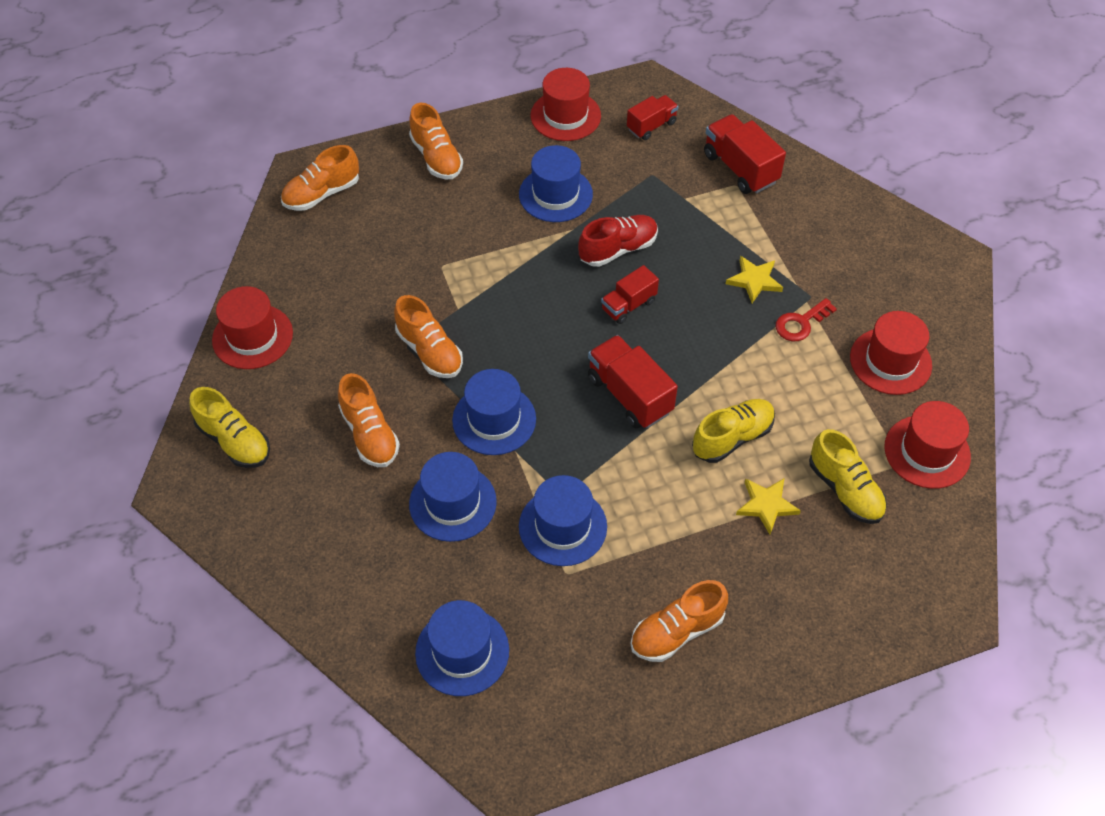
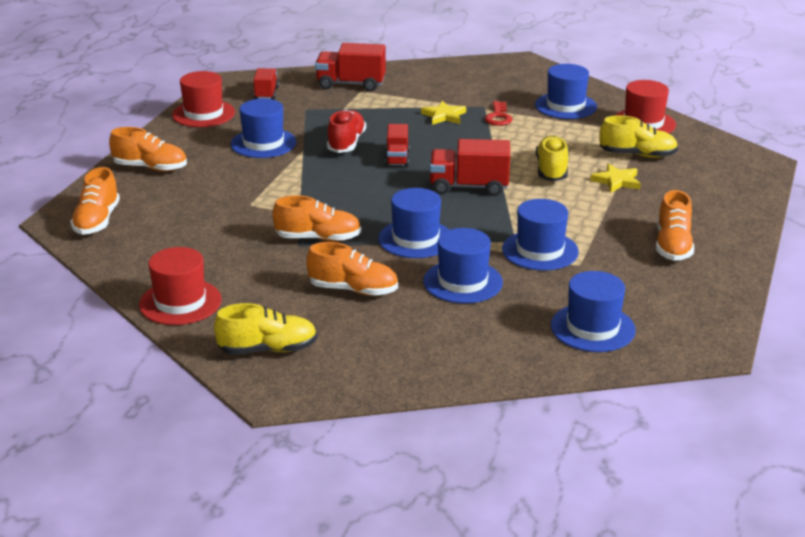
camera: 50 degrees left, 25 degrees down
red hat [850,311,932,395] -> blue hat [535,64,597,119]

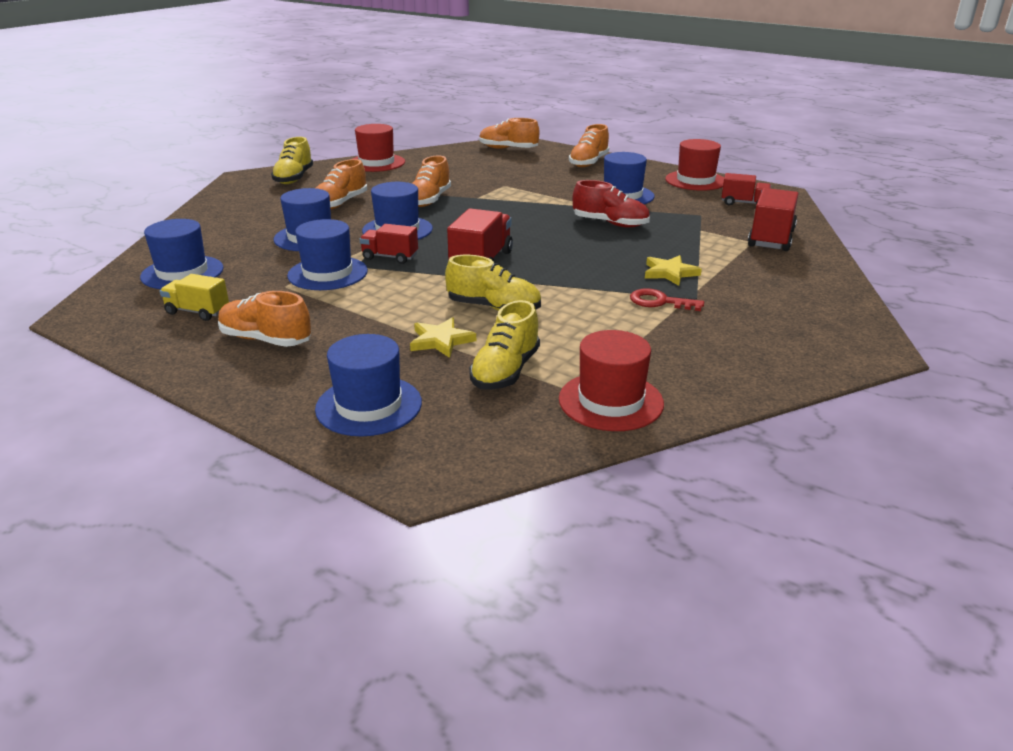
camera: 105 degrees right, 0 degrees up
red truck [385,124,410,167] -> red truck moved to [360,224,418,264]
blue hat [535,64,597,119] -> blue hat moved to [315,334,422,436]
none -> yellow truck [160,274,229,321]

